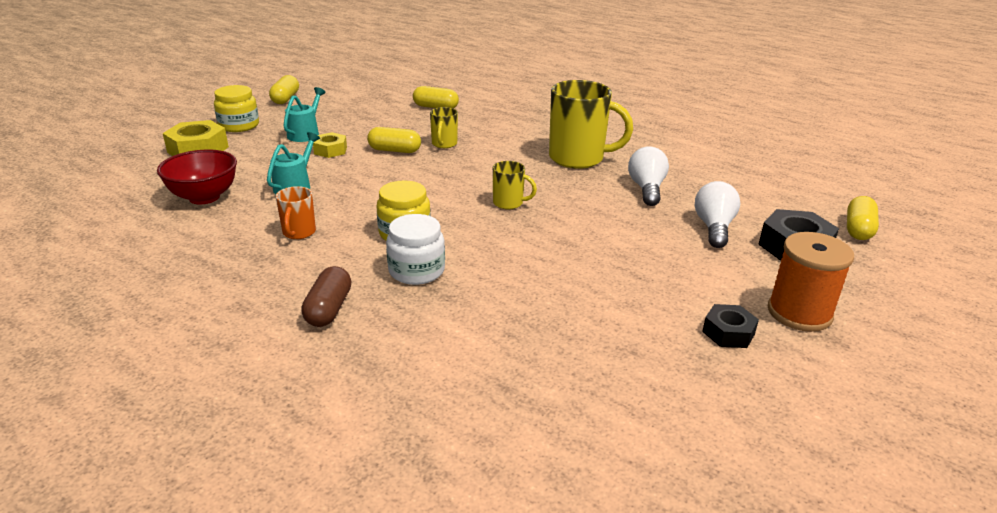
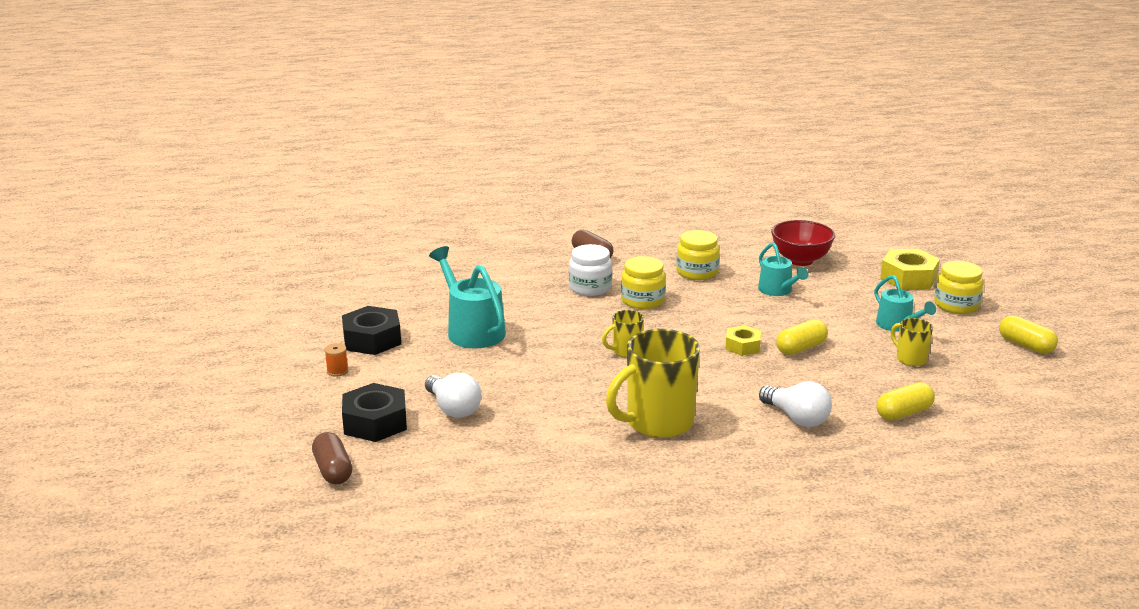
camera: 135 degrees right, 5 degrees down
orange mug [276,186,316,239] -> yellow jar [676,230,720,280]
yellow nut [313,132,347,158] -> yellow nut moved to [725,325,761,356]
yellow mug [430,107,458,148] -> yellow mug moved to [891,318,933,366]
white light bulb [628,146,669,206] -> white light bulb moved to [759,381,832,427]
black nut [702,304,759,348] -> black nut [342,306,401,355], size x1.64
orange spool [768,232,854,332] -> orange spool [325,343,348,377], size x0.43
yellow capsule [847,196,879,240] -> brown capsule [312,432,352,484]
none -> turquoise watering can [429,246,506,348]

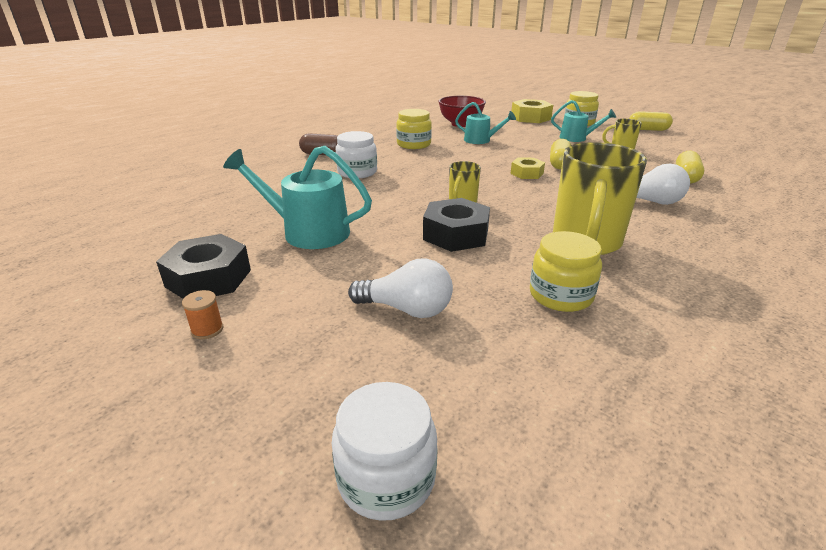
camera: 40 degrees left, 5 degrees up
brown capsule [312,432,352,484] -> white jar [332,382,438,521]
black nut [342,383,407,442] -> black nut moved to [423,198,490,252]
yellow jar [621,256,666,309] -> yellow jar moved to [530,231,602,312]

